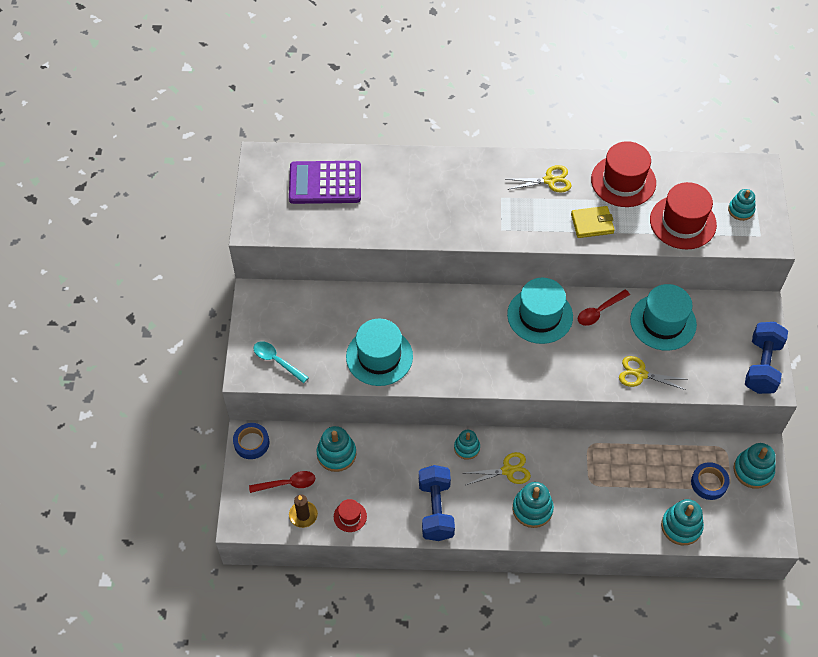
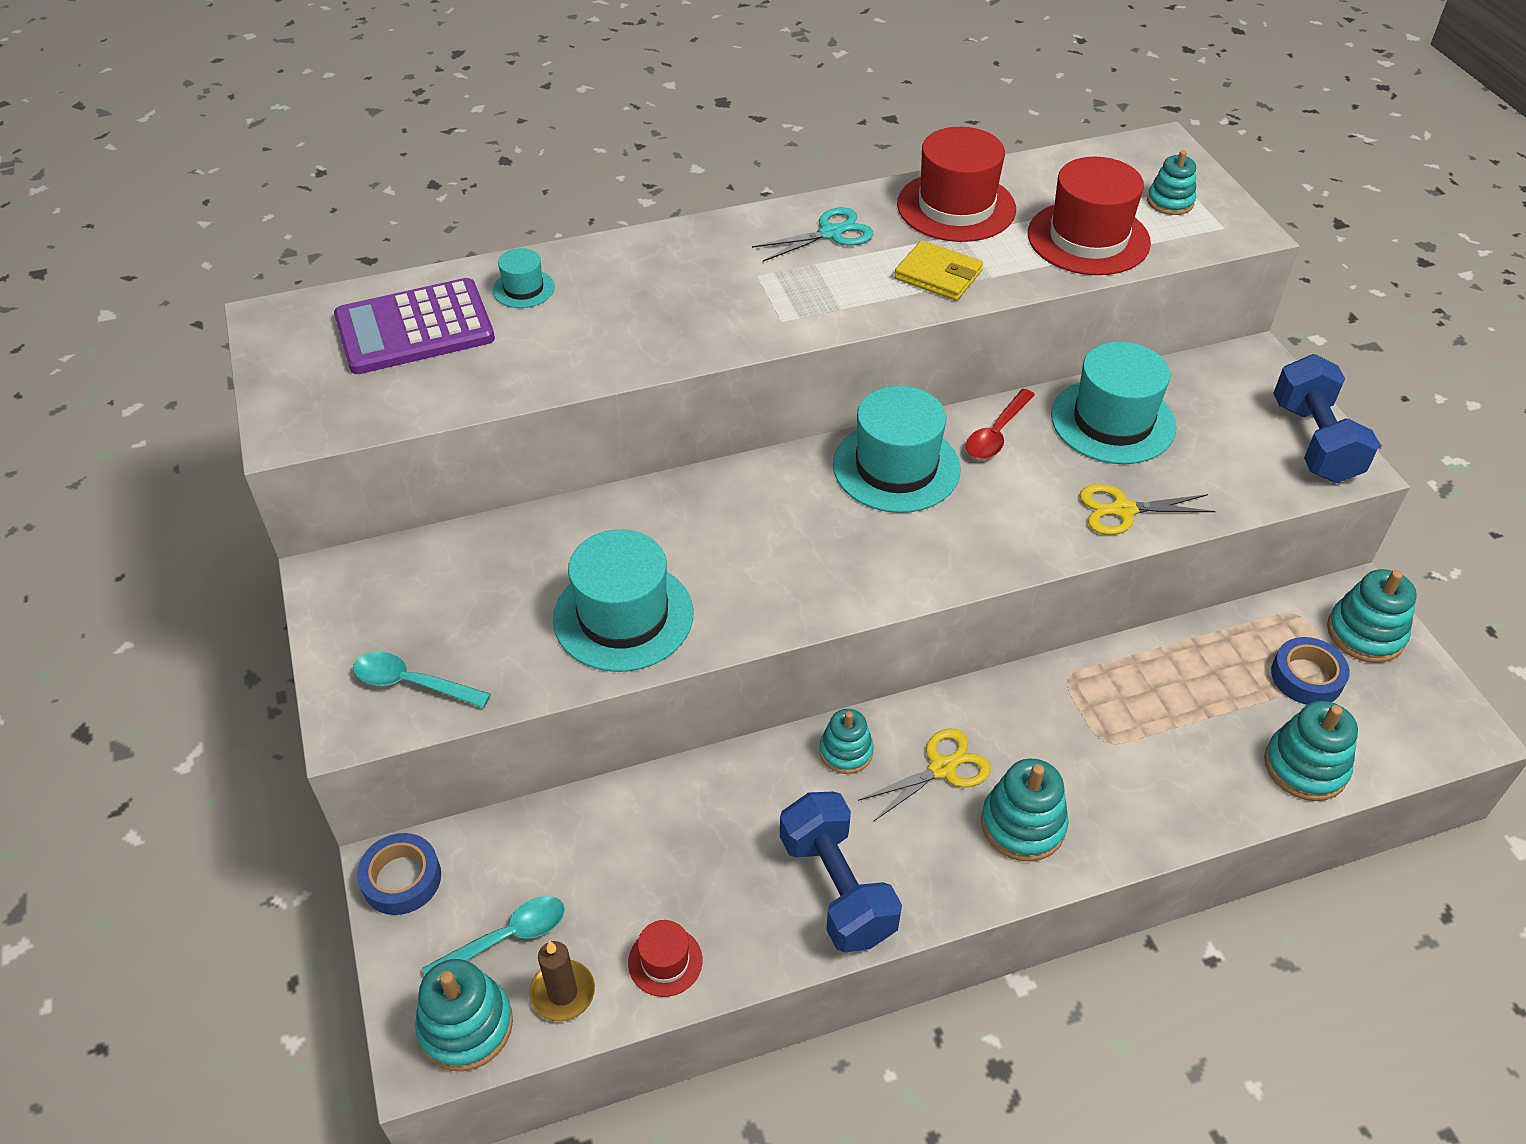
camera: 20 degrees left, 10 degrees down
red spoon [249,471,315,493] -> turquoise spoon [422,896,565,975]
turquoise stacking toy [317,426,356,472] -> turquoise stacking toy moved to [415,959,513,1071]
yellow scissors [506,165,571,193] -> turquoise scissors [752,207,874,262]
yellow wallet [571,206,614,238] -> yellow wallet turned 60 degrees clockwise [894,240,983,301]
none -> turquoise hat [493,248,555,308]

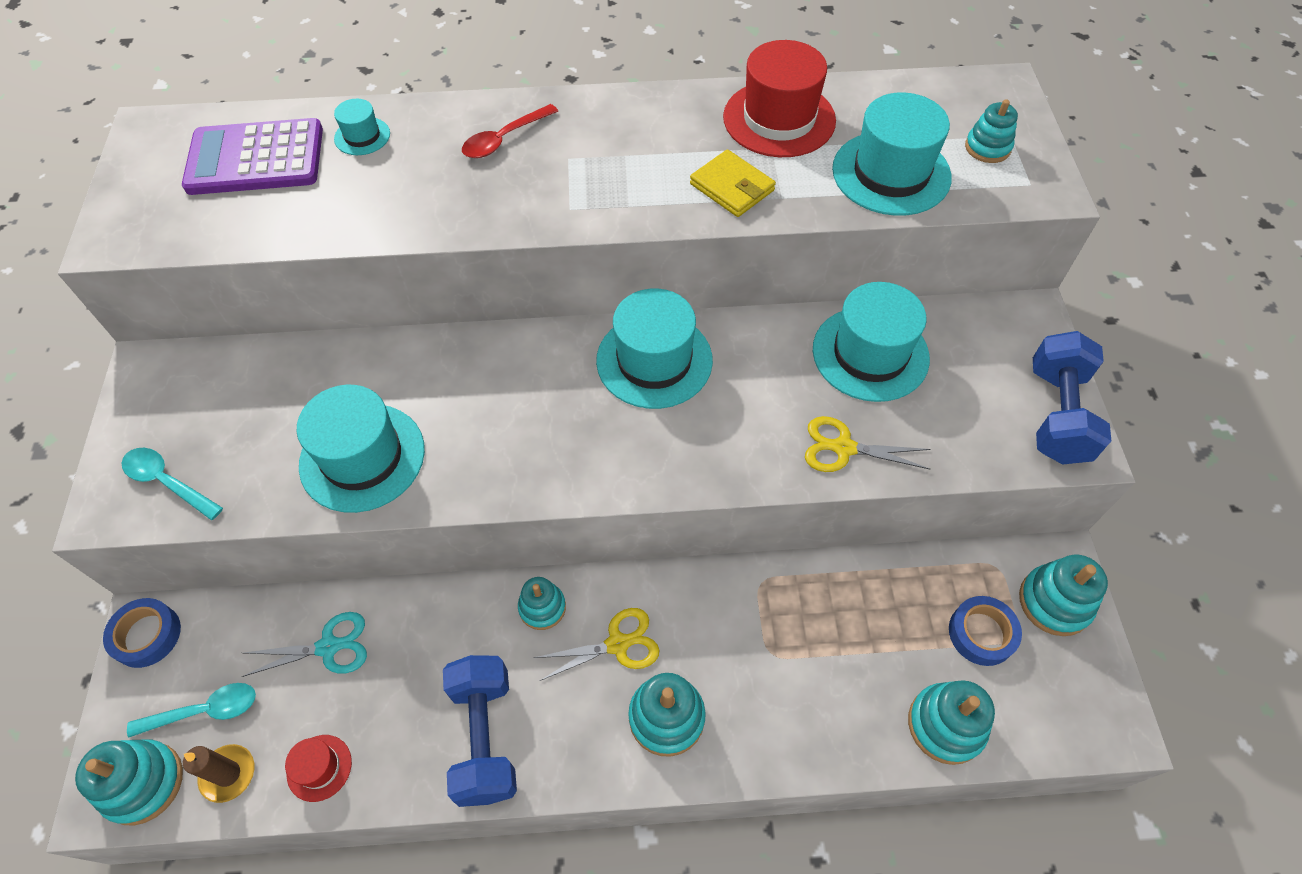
camera: 15 degrees right, 10 degrees up
turquoise scissors [752,207,874,262] -> turquoise scissors moved to [242,612,367,677]
red spoon [966,389,1035,459] -> red spoon moved to [462,104,558,158]
red hat [1028,157,1151,275] -> turquoise hat [832,92,952,216]

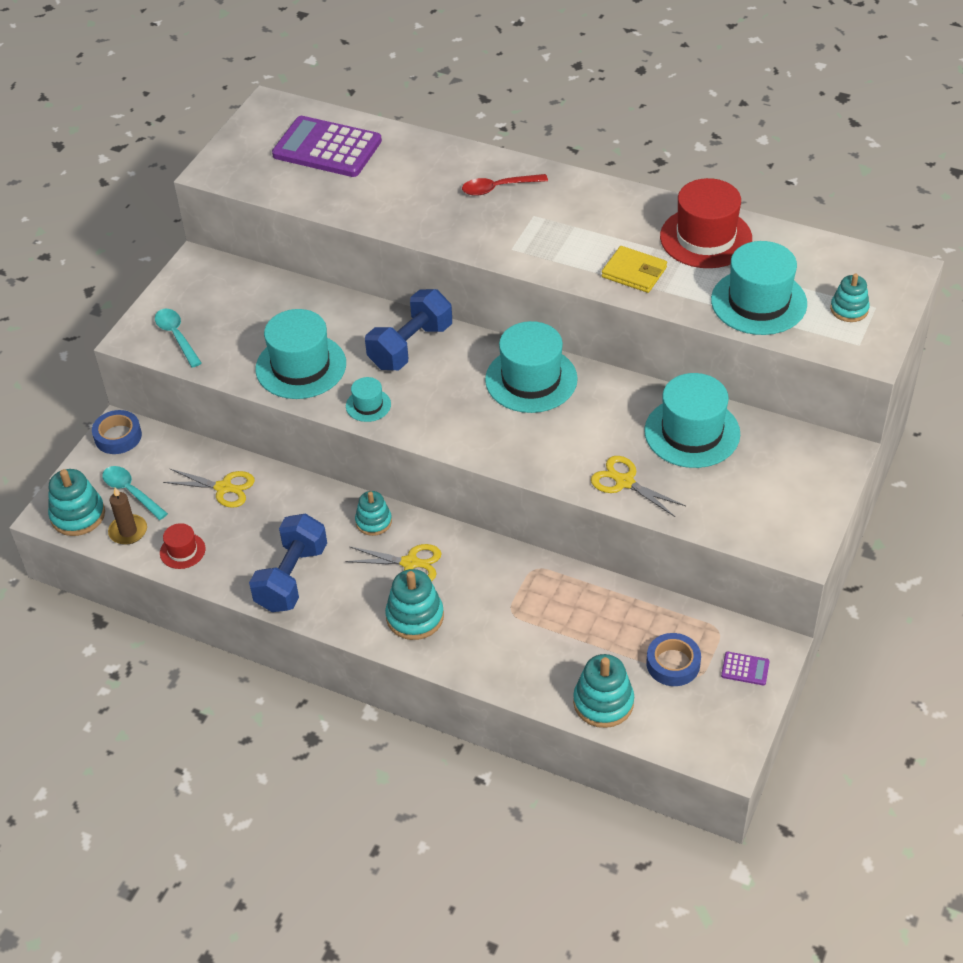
camera: 30 degrees right, 10 degrees down
turquoise spoon [127,683,256,738] -> turquoise spoon turned 150 degrees counterclockwise [102,466,168,520]
turquoise scissors [242,612,367,677] -> yellow scissors [163,468,255,508]
turquoise hat [334,99,390,155] -> turquoise hat moved to [346,377,391,422]
yellow wallet [690,150,776,217] -> yellow wallet turned 45 degrees counterclockwise [602,246,667,293]
turquoise stacking toy [1019,555,1108,636] -> purple calculator [721,652,770,685]
blue dumbbell [1033,331,1111,465] -> blue dumbbell moved to [365,289,452,370]

